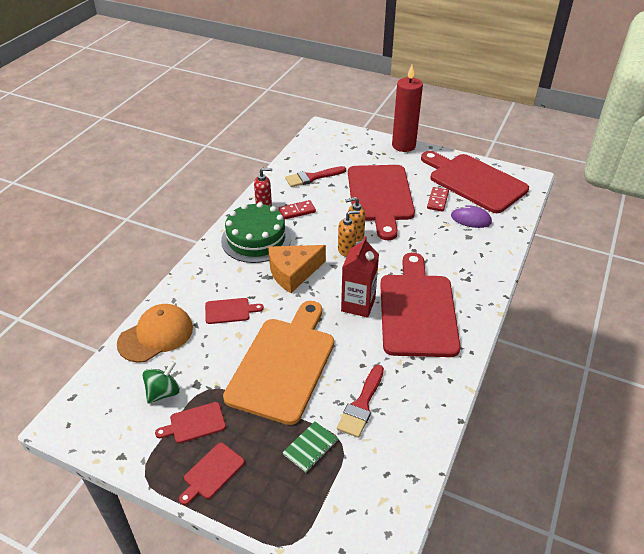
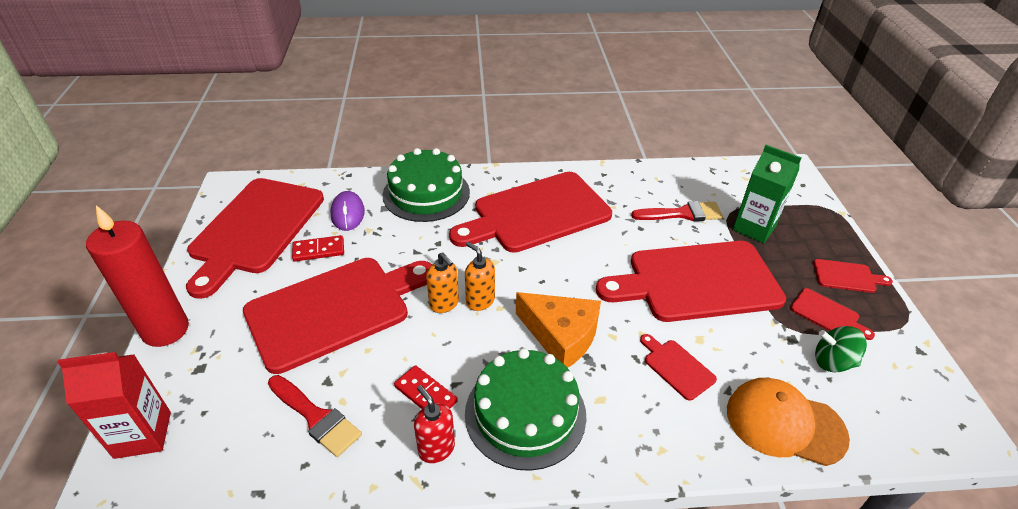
camera: 120 degrees left, 0 degrees up
orange cutting board [223,301,334,425] -> red cutting board [596,241,786,322]
green notebook [282,421,338,472] -> green carton [733,145,802,243]
red carton [341,236,379,318] -> red carton moved to [57,352,171,459]
none -> green cake [383,148,470,222]

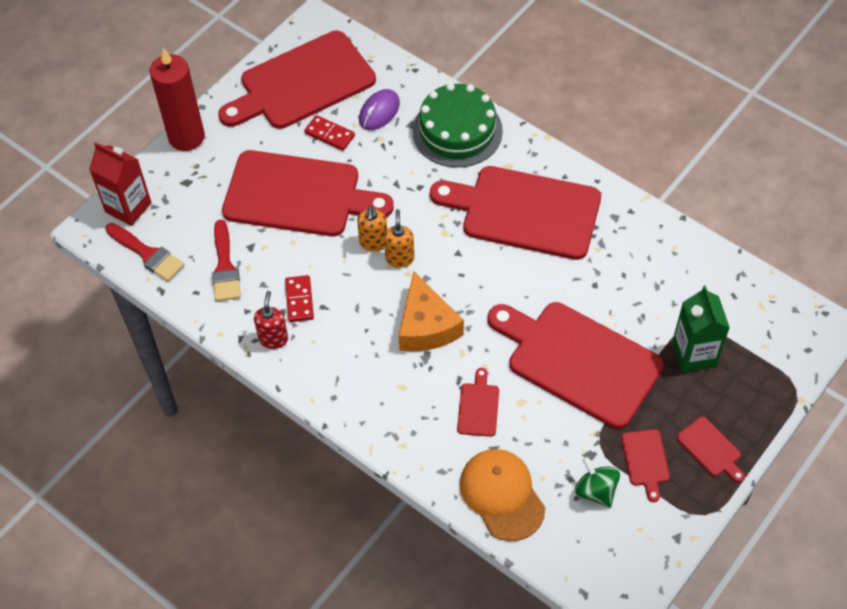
camera: 45 degrees right, 15 degrees up
green cake [465,348,587,471] -> none
red brush [631,201,723,221] -> red brush moved to [105,223,184,282]

